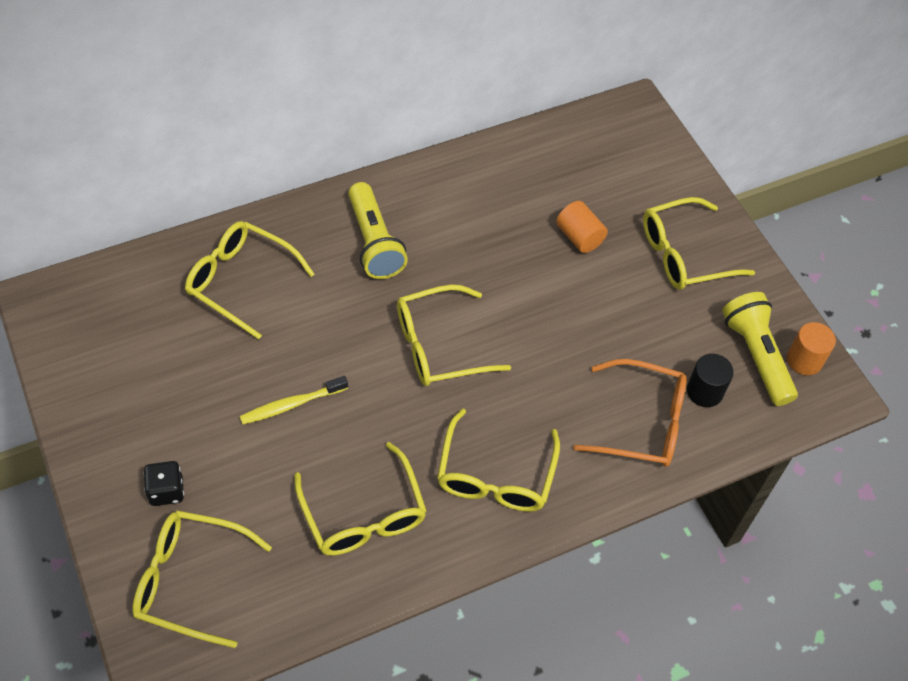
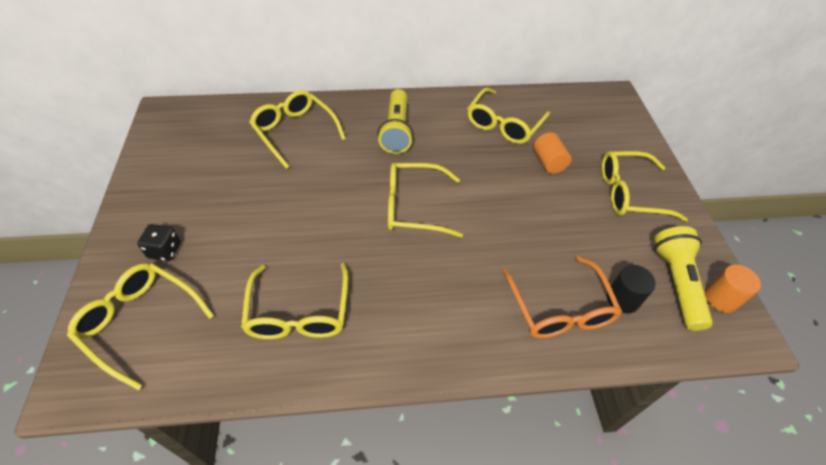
camera: 20 degrees right, 5 degrees down
yellow toothbrush [240,376,348,424] -> none
yellow glasses [437,408,560,512] -> yellow glasses moved to [467,88,550,144]
orange glasses [573,359,687,467] -> orange glasses turned 45 degrees clockwise [502,256,622,338]

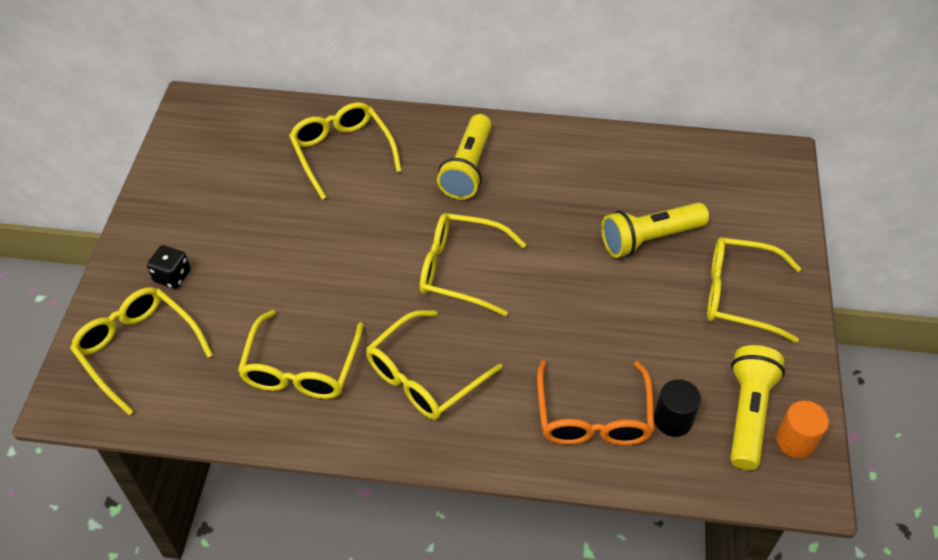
camera: 15 degrees right, 0 degrees up
yellow glasses [467,88,550,144] -> yellow glasses moved to [366,310,503,420]
orange cylinder [533,132,572,174] -> yellow flashlight [601,203,709,258]

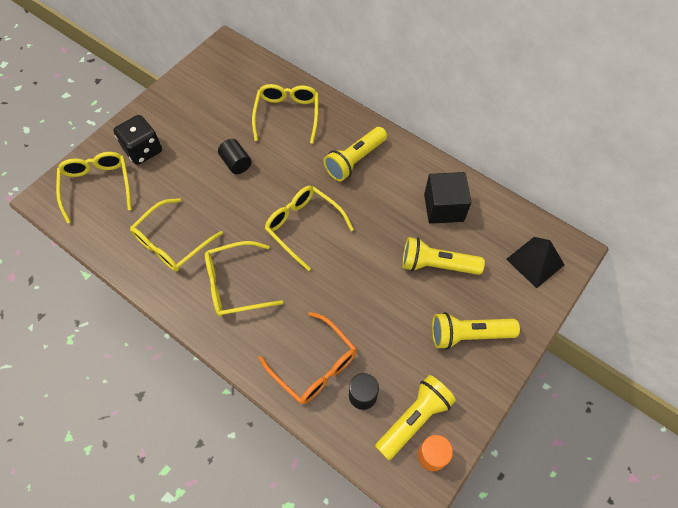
camera: 30 degrees right, 10 degrees up
black dice [147,245,191,289] -> black dice [114,115,162,165], size x1.65
orange glasses [537,360,654,445] -> orange glasses turned 75 degrees counterclockwise [259,312,357,404]
yellow glasses [707,237,801,343] -> yellow flashlight [432,312,520,350]
none -> black cylinder [218,139,252,174]
none -> black cube [424,172,471,224]
none -> black pyramid [506,237,565,288]

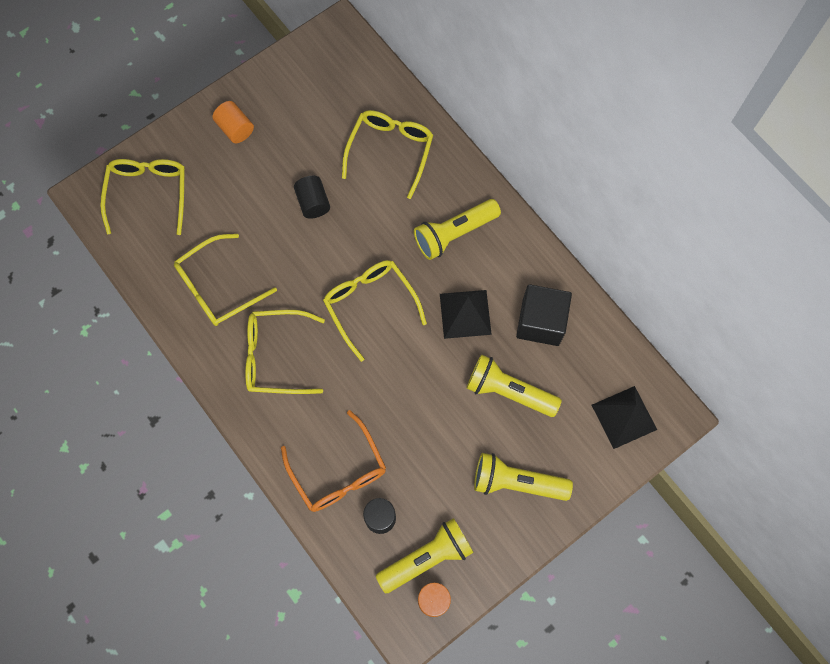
camera: 15 degrees right, 10 degrees up
black dice [114,115,162,165] -> none
none -> orange cylinder [212,101,254,143]
none -> black pyramid [440,290,492,339]

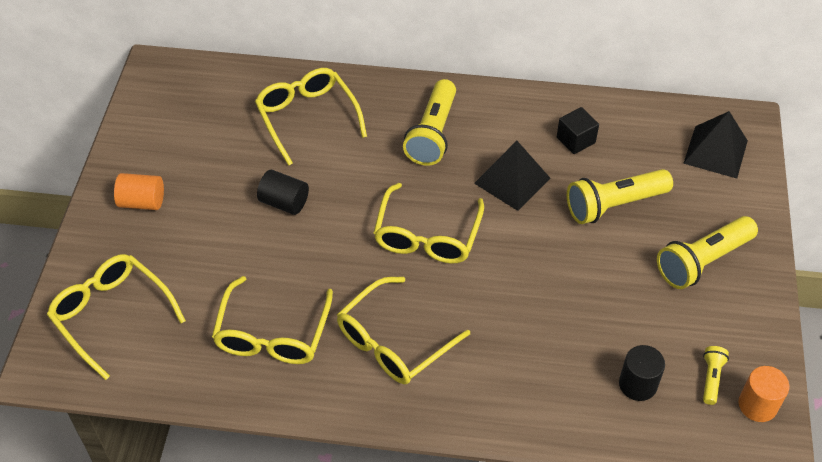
camera: 45 degrees left, 20 degrees down
orange glasses [281,410,386,512] -> none
yellow glasses [323,260,427,362] -> yellow glasses turned 90 degrees counterclockwise [373,183,484,264]
yellow flashlight [376,518,474,593] -> yellow flashlight [703,346,729,405], size x0.49
black cube [516,284,572,346] -> black cube [557,107,599,154], size x0.59

